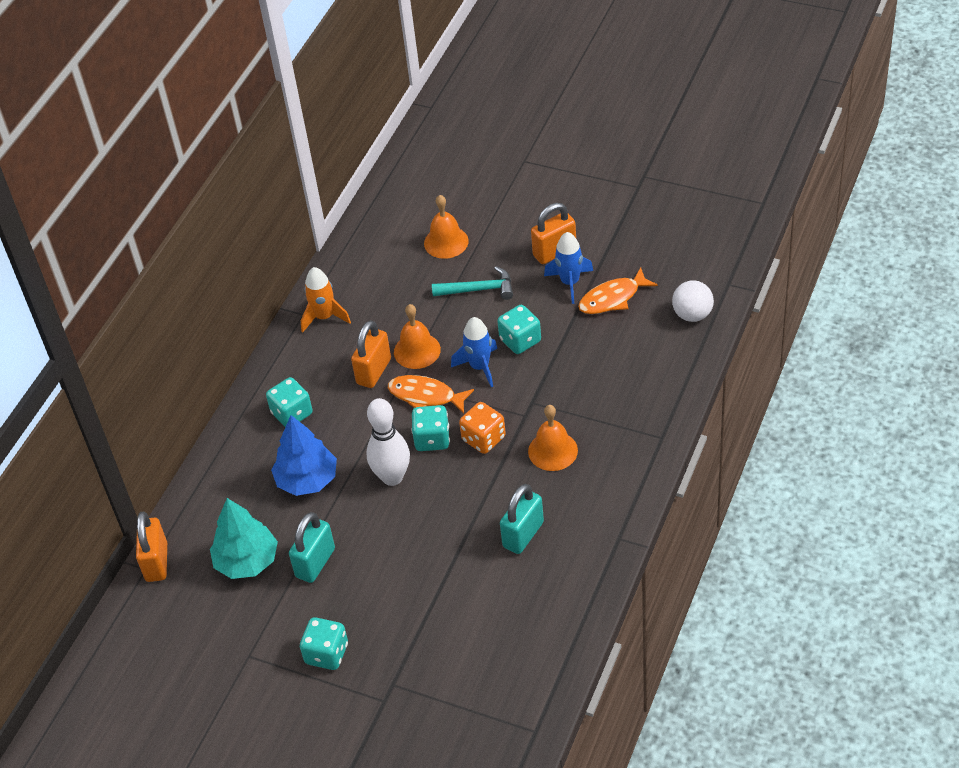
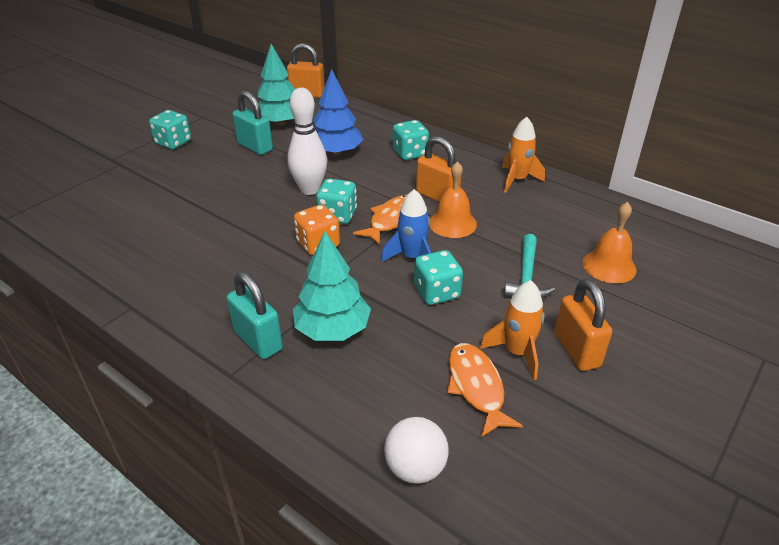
camera: 100 degrees right, 10 degrees down
turquoise padlock [500,484,544,554] -> turquoise padlock moved to [226,271,283,359]
orange bell [528,405,578,471] -> none
blue rocket [544,232,593,304] -> orange rocket [480,280,544,380]
none -> turquoise tree [293,231,371,341]

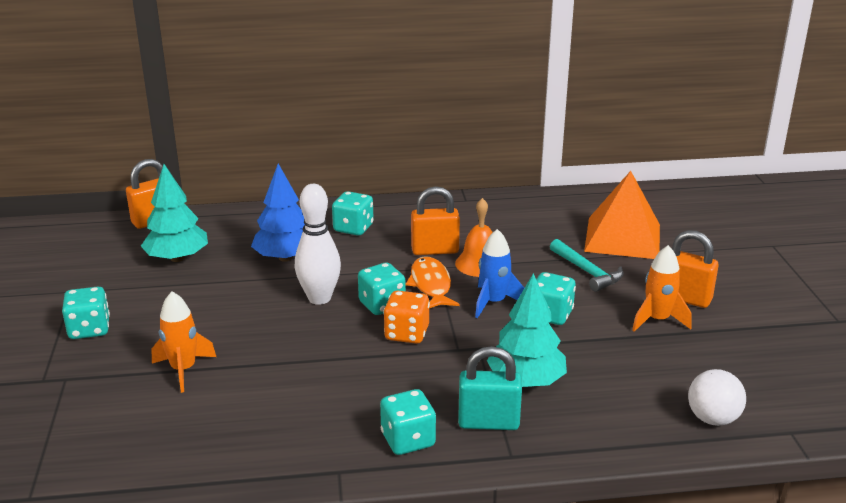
camera: 45 degrees left, 10 degrees down
turquoise padlock [232,91,273,155] -> none
orange fish [447,343,523,437] -> none
orange rocket [502,117,545,193] -> orange rocket moved to [151,291,216,393]
orange bell [583,202,636,283] -> orange pyramid [584,171,660,259]
none -> turquoise dice [380,389,436,455]

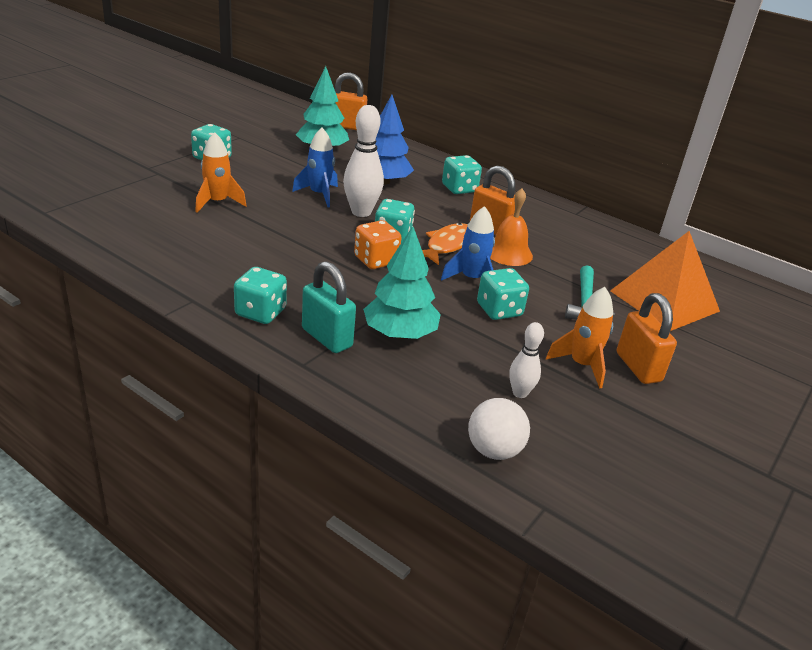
camera: 40 degrees right, 5 degrees up
none -> blue rocket [292,128,338,207]
none -> white bowling pin [509,322,544,398]

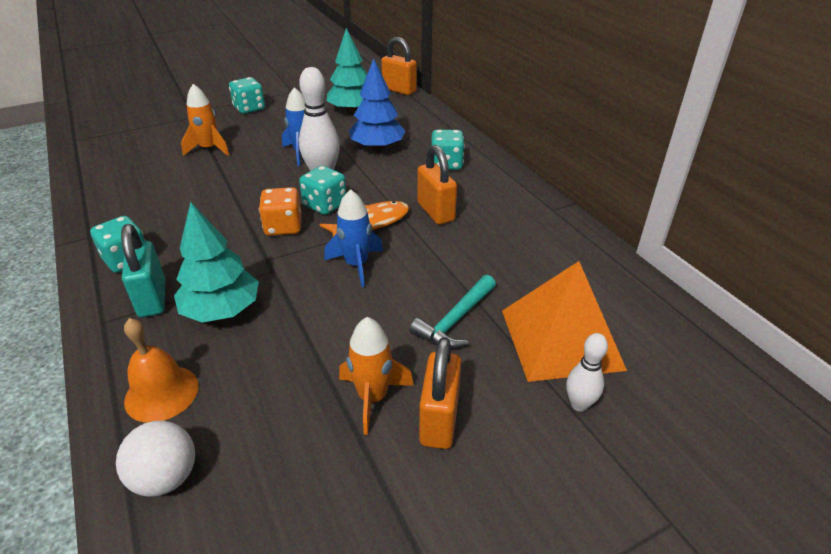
camera: 30 degrees right, 5 degrees up
turquoise dice [477,268,529,320] -> none
orange bell [490,188,533,266] -> orange bell moved to [124,318,199,423]
white bowling pin [509,322,544,398] -> white bowling pin moved to [566,333,608,412]

